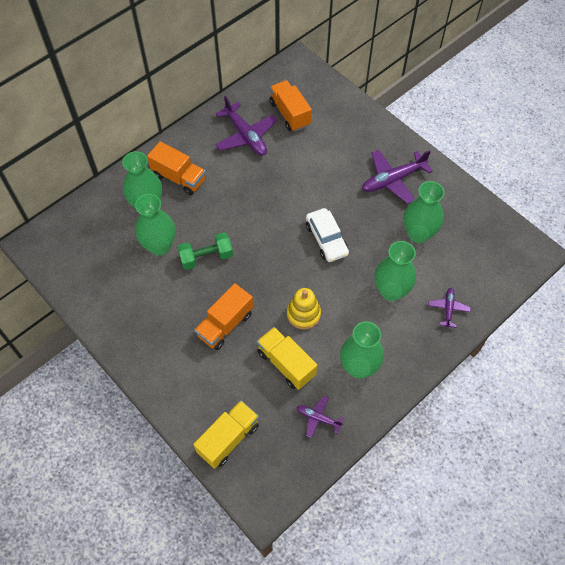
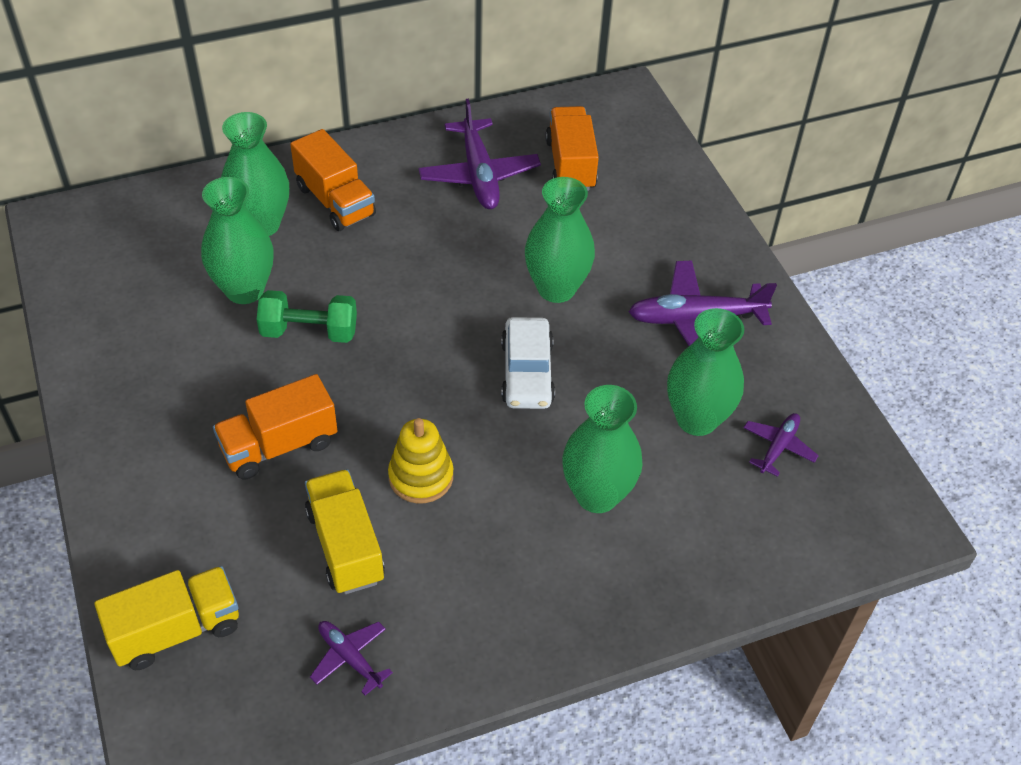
camera: 20 degrees right, 10 degrees down
green vase [340,321,384,379] -> green vase moved to [525,177,595,303]
purple plane [428,288,471,328] -> purple plane moved to [744,413,819,477]

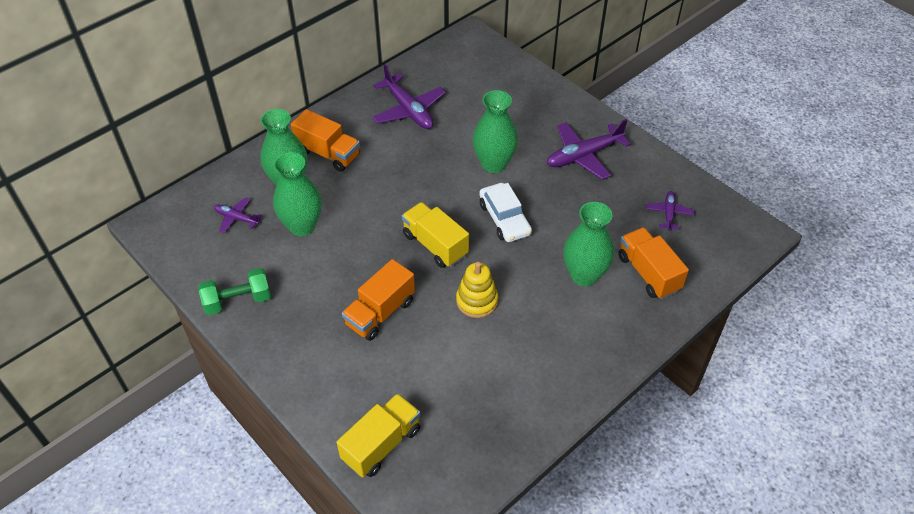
camera: 20 degrees left, 0 degrees up
green dumbbell [256,290,357,343] -> green dumbbell moved to [198,268,271,315]
yellow truck [305,469,385,594] -> yellow truck moved to [402,202,469,268]
purple plane [310,621,393,696] -> purple plane moved to [214,197,262,233]
orange truck [545,106,599,191] -> orange truck moved to [618,227,689,299]
green vase [667,308,744,436] -> none

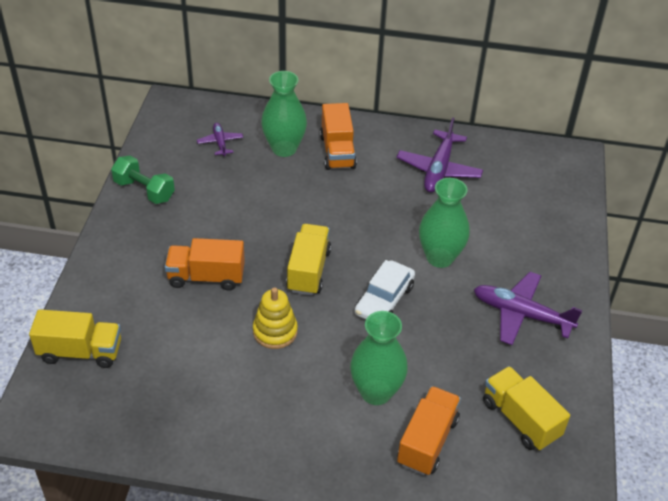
camera: 50 degrees right, 5 degrees down
green vase [273,152,322,236] -> none
purple plane [646,191,694,231] -> yellow truck [483,366,570,451]

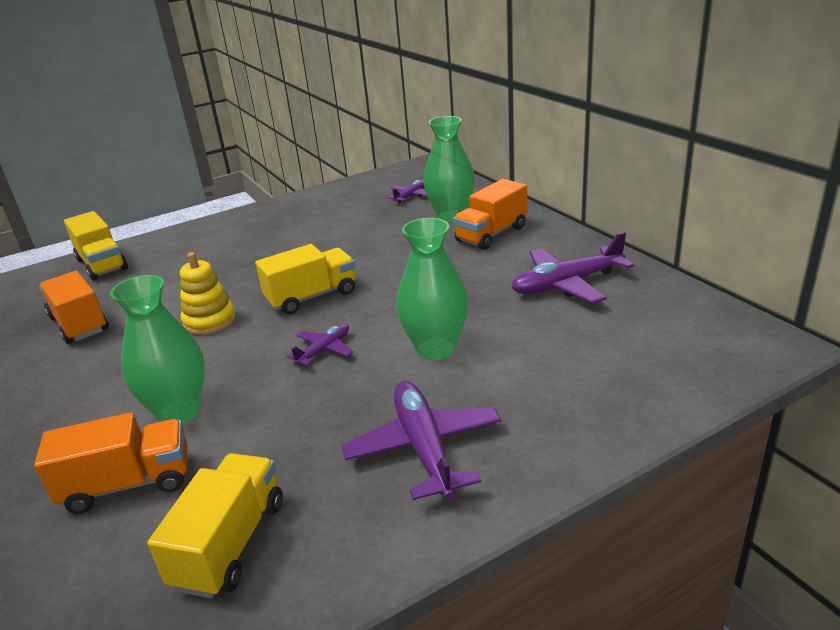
camera: 55 degrees right, 15 degrees down
green dumbbell [111,156,175,204] -> none
orange truck [165,238,245,291] -> orange truck moved to [39,271,109,344]
white car [355,260,415,320] -> purple plane [287,323,353,366]

